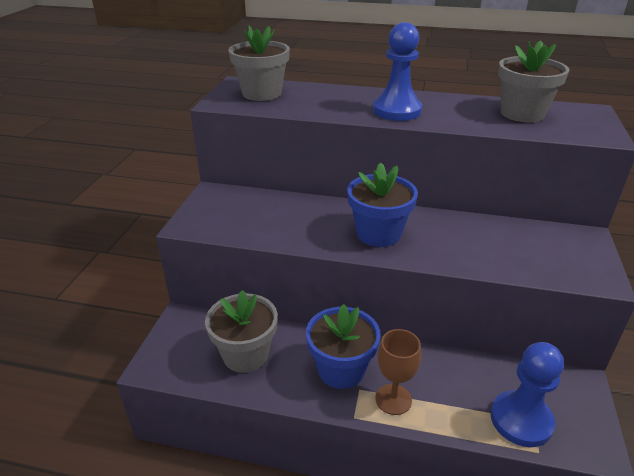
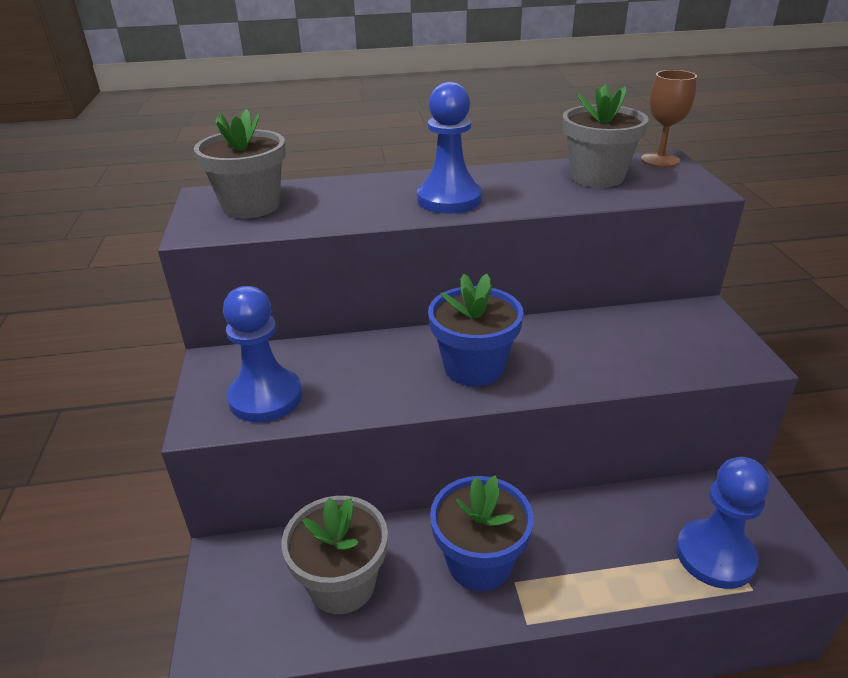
camera: 20 degrees left, 0 degrees up
brown goblet [375,329,421,415] -> brown goblet moved to [641,70,697,167]
none -> blue pawn [223,286,302,422]

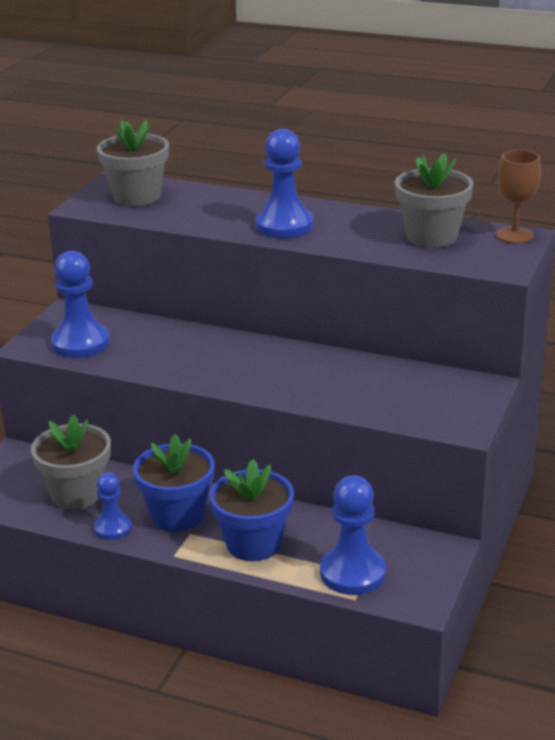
camera: 30 degrees right, 5 degrees down
blue flower pot [428,274,524,386] -> blue flower pot moved to [209,459,294,561]
none -> blue pawn [94,473,132,540]

